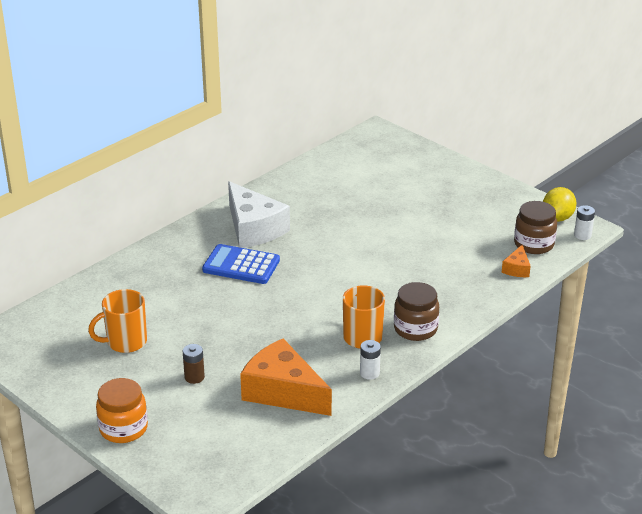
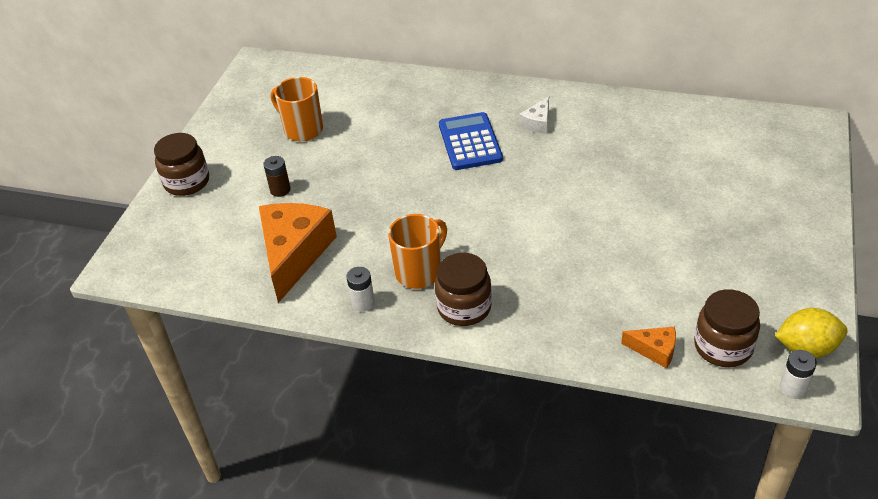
camera: 65 degrees right, 10 degrees up
orange jar [96,378,148,443] -> brown jar [154,133,209,196]
white cheese [228,181,290,248] -> white cheese [519,97,549,134], size x0.46
orange cheese [502,245,531,277] -> orange cheese turned 150 degrees counterclockwise [621,327,676,369]

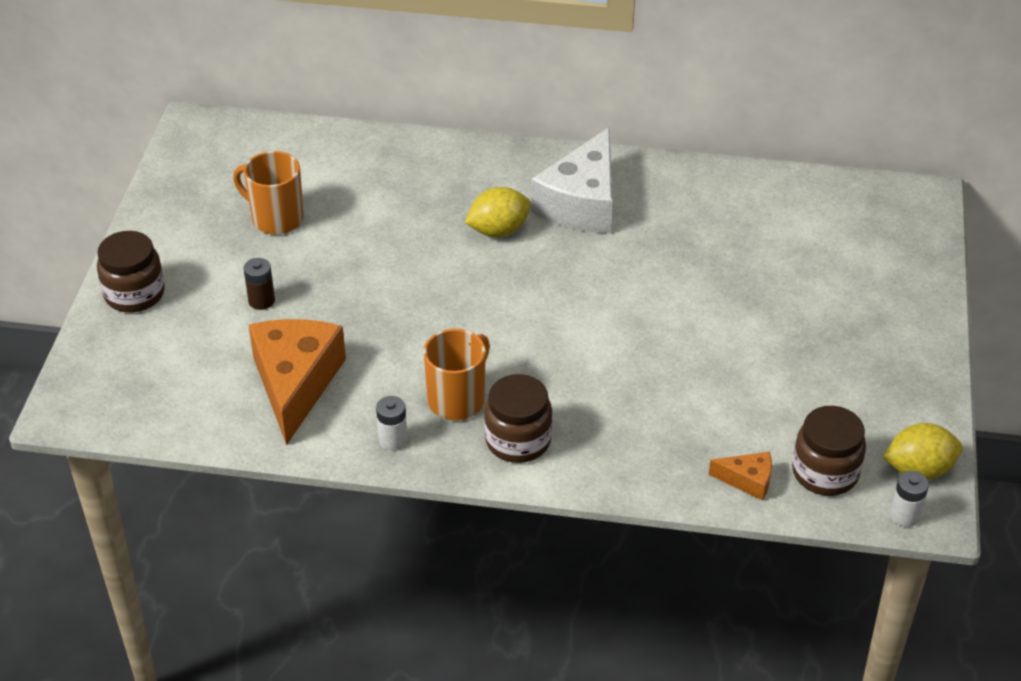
camera: 10 degrees left, 0 degrees up
blue calculator [439,112,503,170] -> yellow lemon [465,187,531,237]
white cheese [519,97,549,134] -> white cheese [531,127,613,234], size x2.18

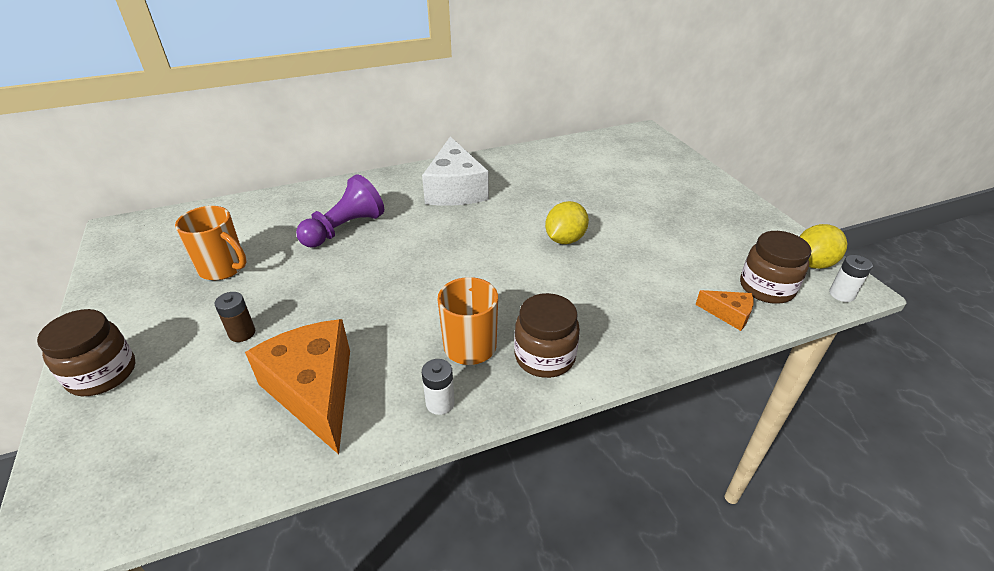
camera: 30 degrees left, 5 degrees down
orange mug [233,151,304,235] -> orange mug turned 150 degrees counterclockwise [175,206,247,280]
yellow lemon [465,187,531,237] -> yellow lemon moved to [545,201,589,244]
orange cheese [709,452,772,501] -> orange cheese turned 45 degrees clockwise [695,290,754,331]
none -> purple pawn [296,174,384,247]

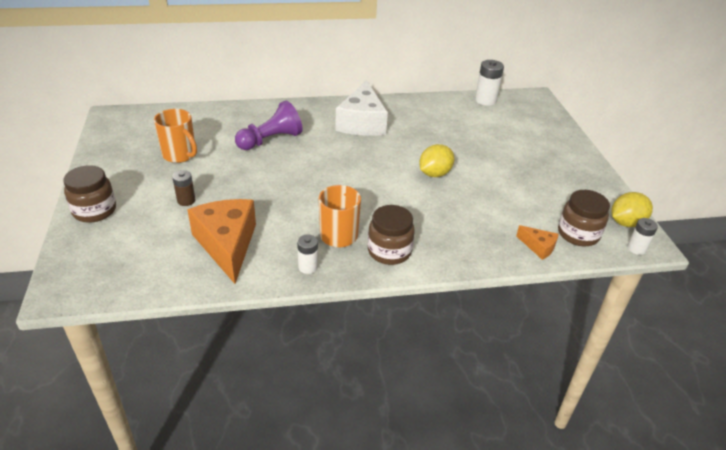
camera: 10 degrees right, 0 degrees up
none -> white battery [475,60,504,106]

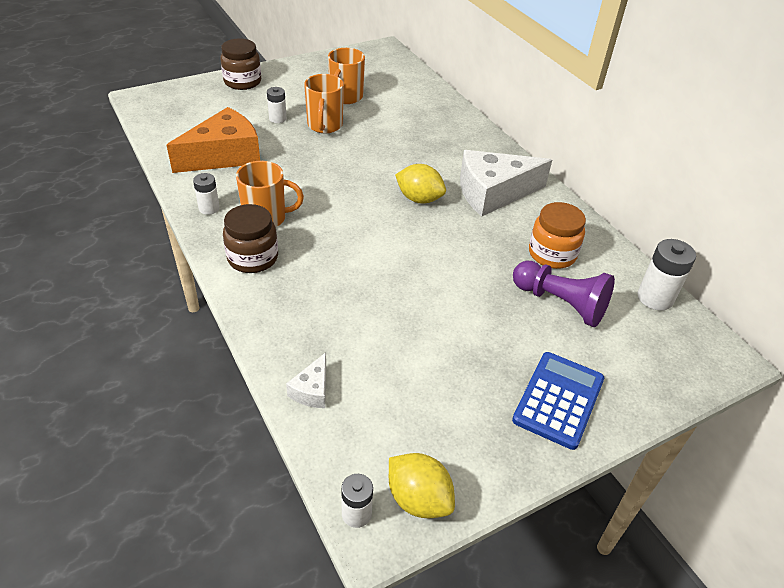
camera: 70 degrees right, 5 degrees up
brown battery [172,170,195,206] -> white battery [267,87,287,123]
purple pawn [235,101,302,150] -> purple pawn moved to [513,261,615,327]
yellow lemon [419,144,455,177] -> yellow lemon moved to [395,164,446,204]
orange cheese [516,225,559,260] -> white cheese [286,352,326,408]
brown jar [558,190,610,246] -> none
none -> orange mug [304,74,344,133]
none -> blue calculator [512,352,604,450]
none -> orange jar [529,202,586,269]

